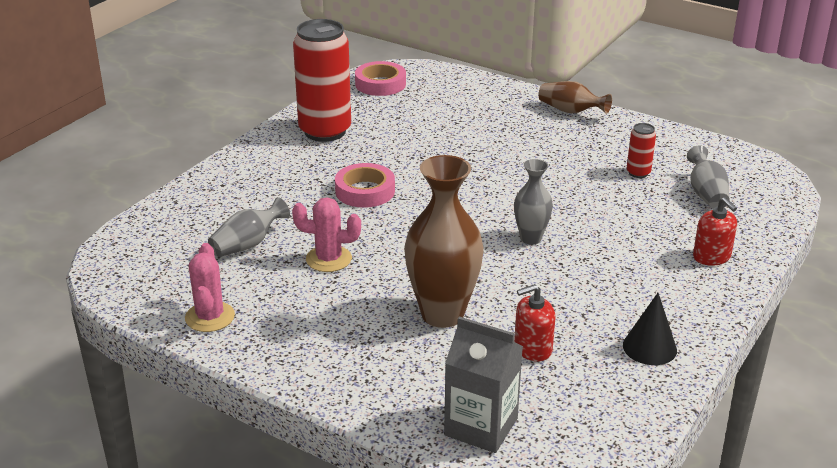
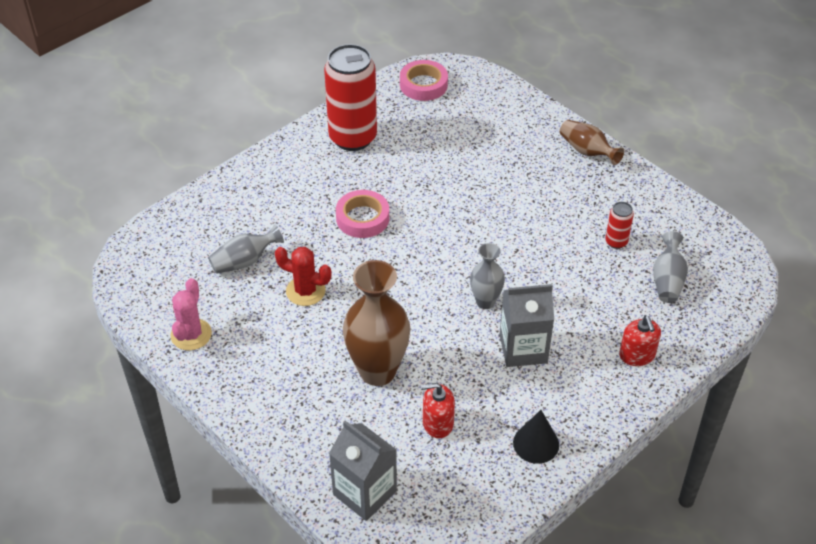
camera: 15 degrees right, 15 degrees up
pink cactus [292,197,361,272] -> red cactus [275,247,332,306]
none -> grey carton [500,284,554,367]

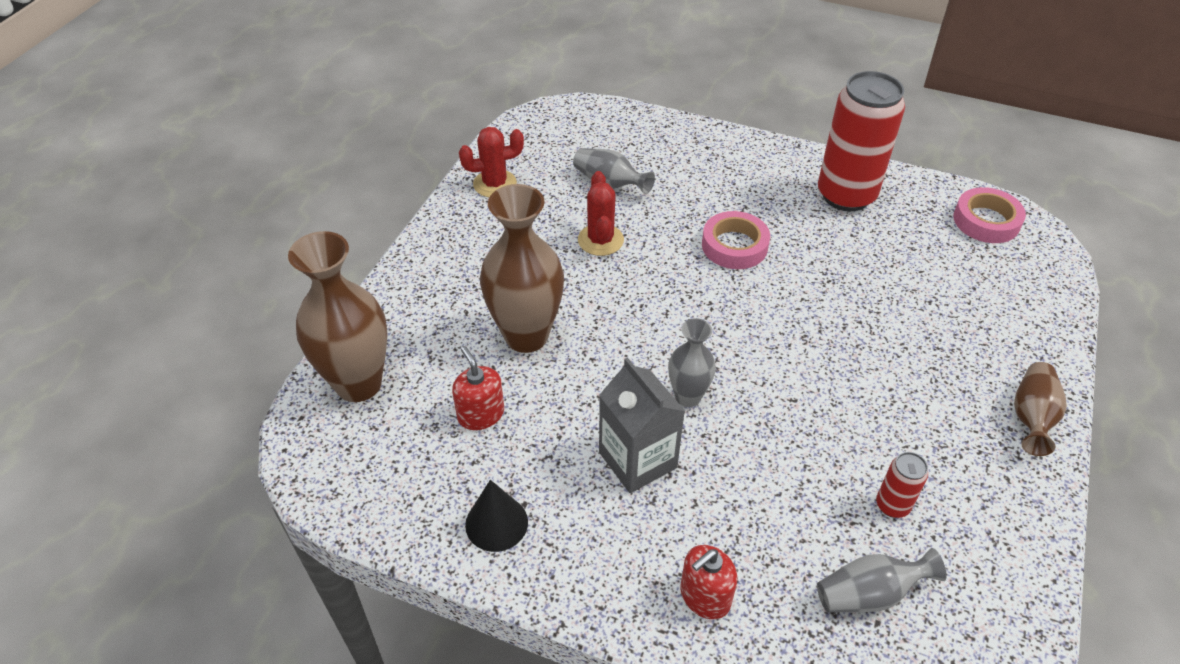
camera: 65 degrees right, 0 degrees up
pink cactus [170,278,212,351] -> red cactus [459,127,524,197]
grey carton [329,420,397,521] -> brown vase [288,231,388,402]

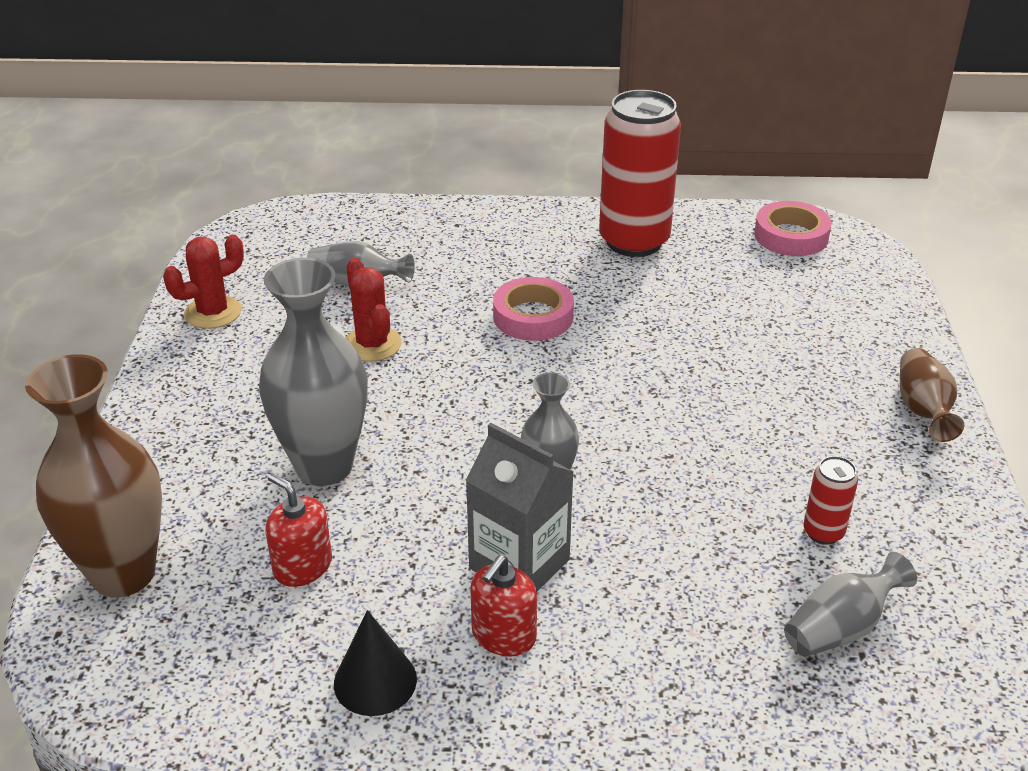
camera: 20 degrees left, 10 degrees down
brown vase [480,184,564,353] -> grey vase [259,258,368,486]
red soap dispenser [680,545,738,619] -> red soap dispenser moved to [470,555,537,657]

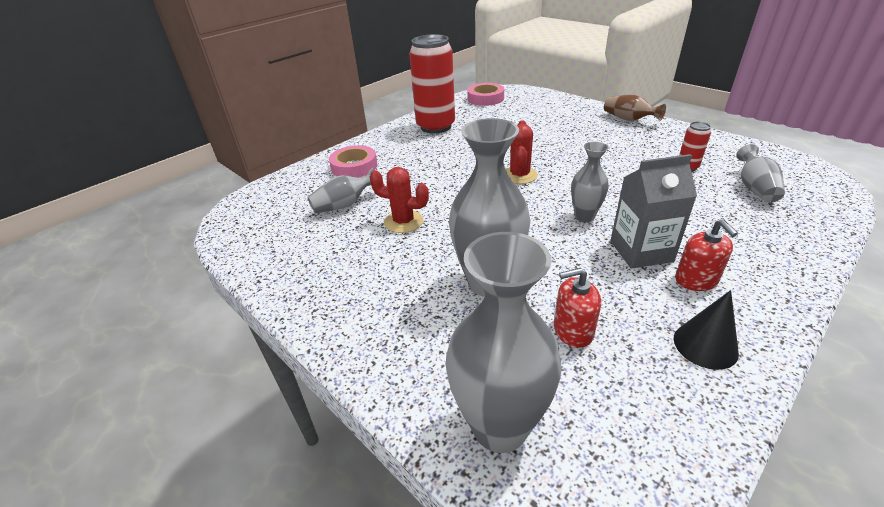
camera: 45 degrees left, 0 degrees up
brown vase [25,354,162,597] -> grey vase [446,232,562,453]
red cactus [163,234,244,329] -> red cactus moved to [506,120,538,184]
pink tape [493,277,574,341] -> pink tape moved to [329,145,377,177]

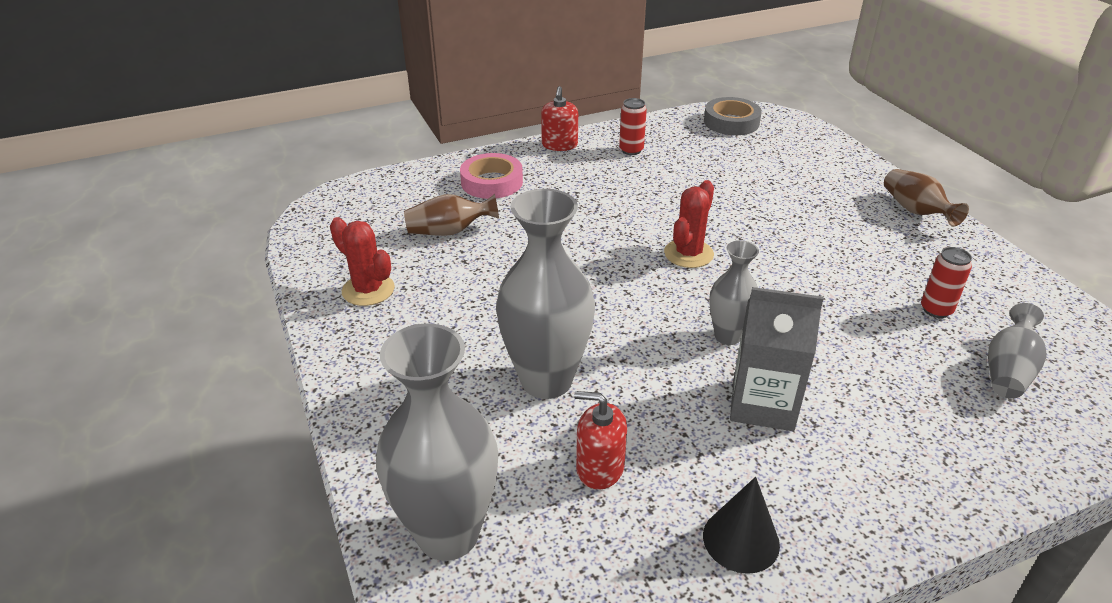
camera: 20 degrees right, 0 degrees up
grey vase [307,168,375,213] -> brown vase [404,194,499,236]
red cactus [370,167,429,233] -> red cactus moved to [330,217,395,306]
red can [409,34,455,133] -> red can [619,98,647,155], size x0.44
pink tape [467,83,504,106] -> grey tape [704,97,762,135]
red soap dispenser [675,219,738,291] -> red soap dispenser moved to [541,86,578,151]

